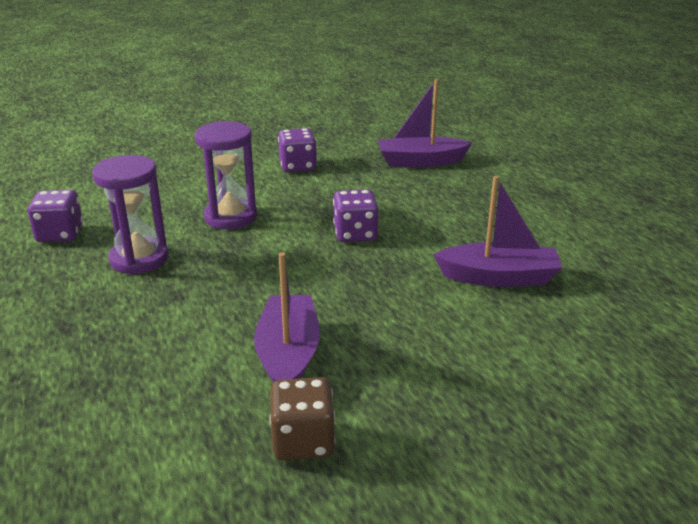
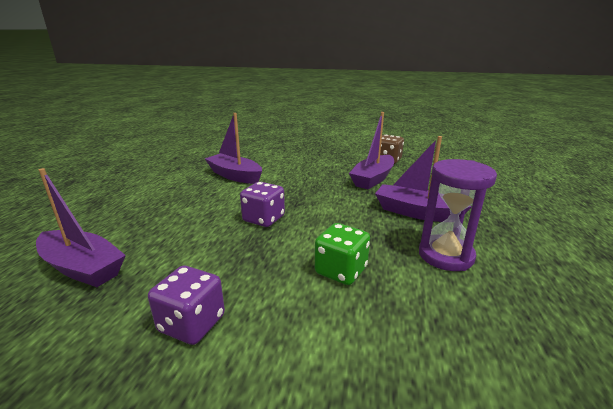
camera: 145 degrees left, 5 degrees down
purple dice [28,190,83,242] -> none
purple hourglass [195,121,257,229] -> green dice [315,223,370,285]
none -> purple boat [375,136,472,222]

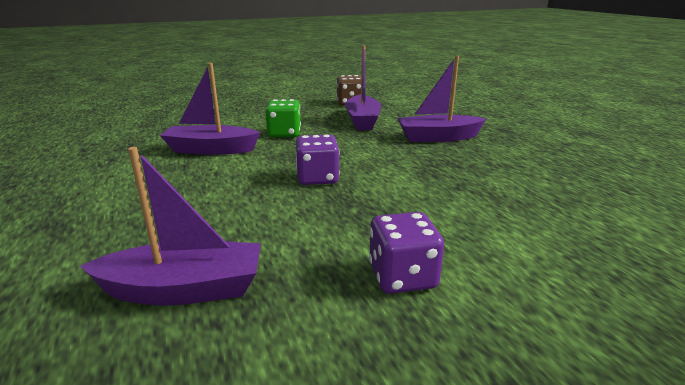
camera: 35 degrees left, 0 degrees up
green dice [315,223,370,285] -> green dice moved to [265,99,301,137]
purple hourglass [419,159,497,271] -> none

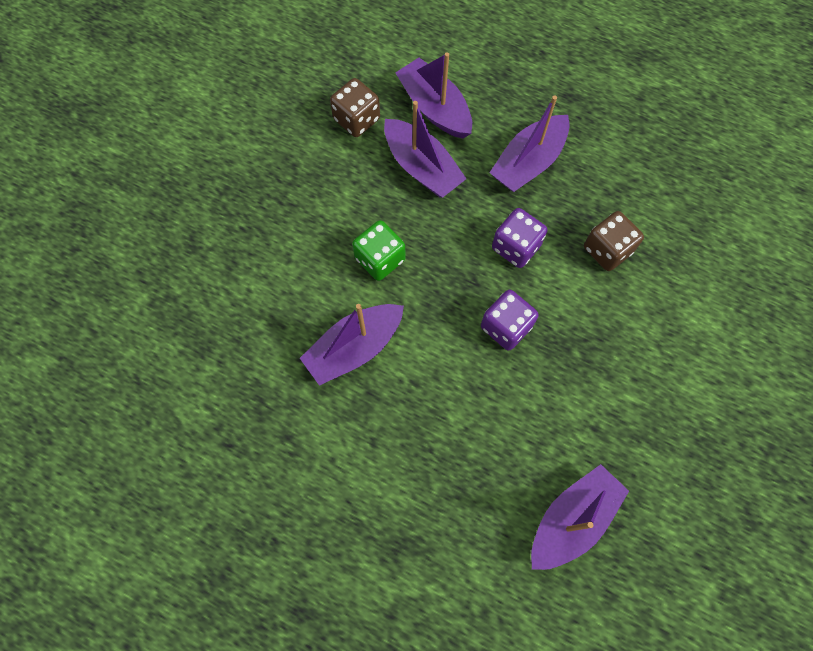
camera: 40 degrees left, 45 degrees up
purple dice [369,212,444,294] -> purple dice moved to [492,208,548,268]
none -> purple boat [395,52,472,139]
none -> brown dice [584,211,644,271]

